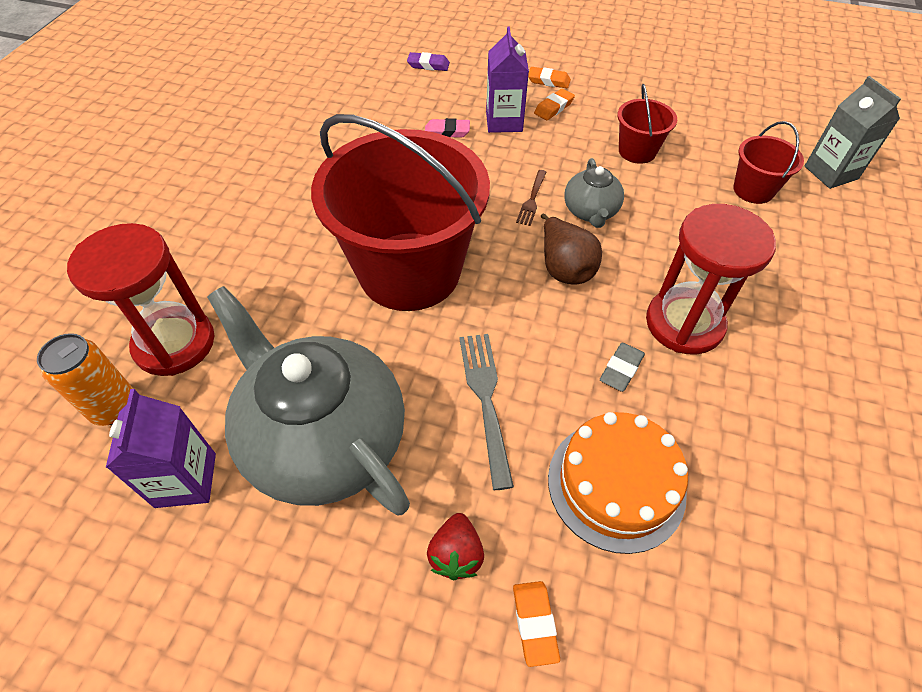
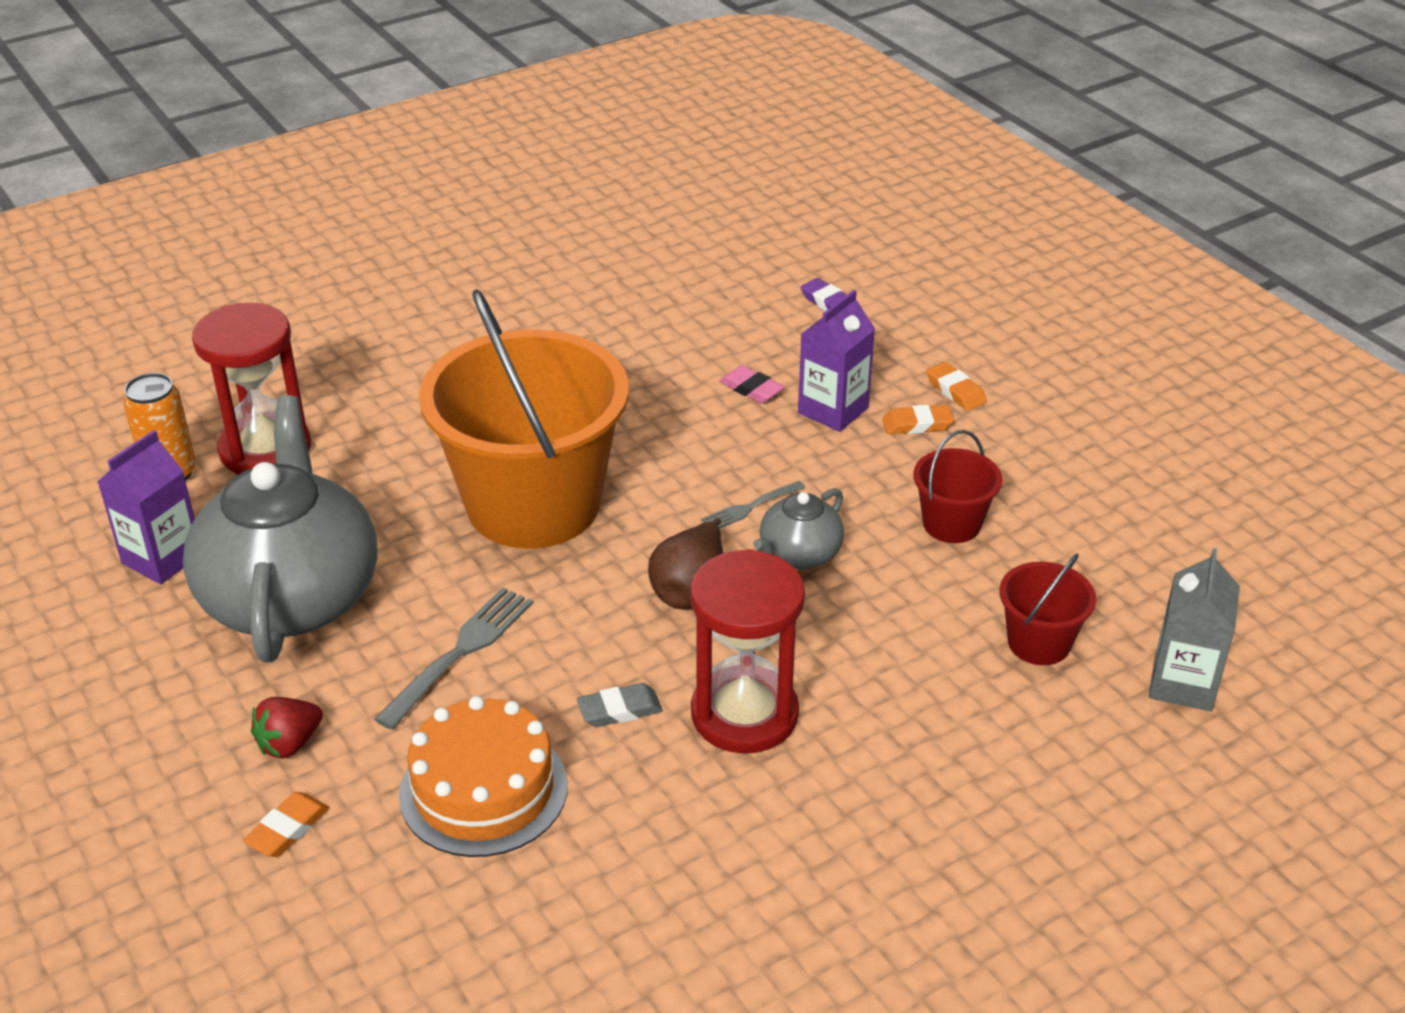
camera: 40 degrees right, 15 degrees down
red bucket [311,114,490,311] -> orange bucket [419,289,629,549]
brown fork [516,170,546,226] -> grey fork [701,481,805,529]

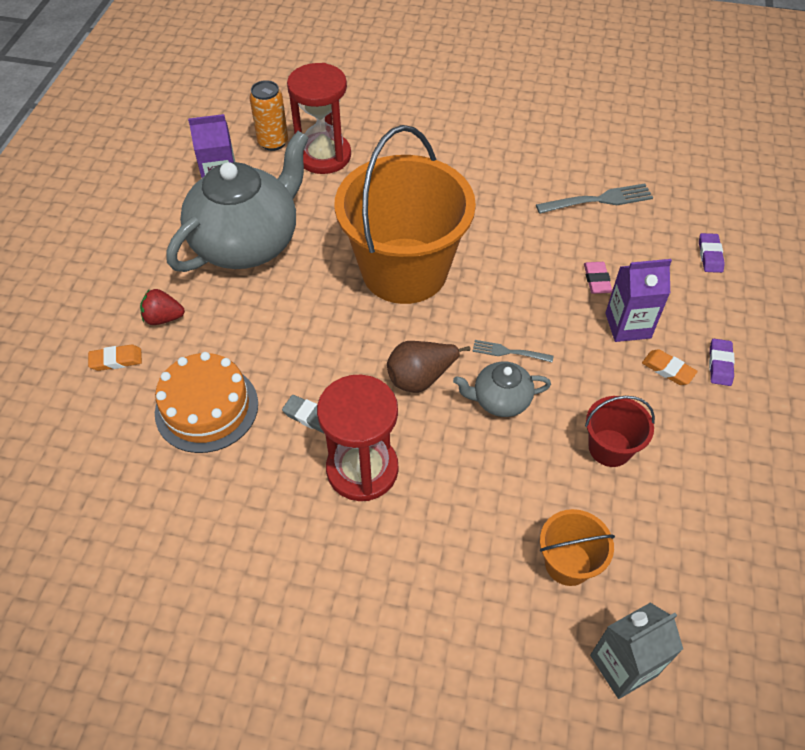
camera: 45 degrees right, 15 degrees up
grey fork [374,587,533,730] -> grey fork moved to [536,183,653,214]
orange eraser [926,362,987,411] -> purple eraser [709,339,735,386]
red bucket [999,554,1096,665] -> orange bucket [540,509,615,586]

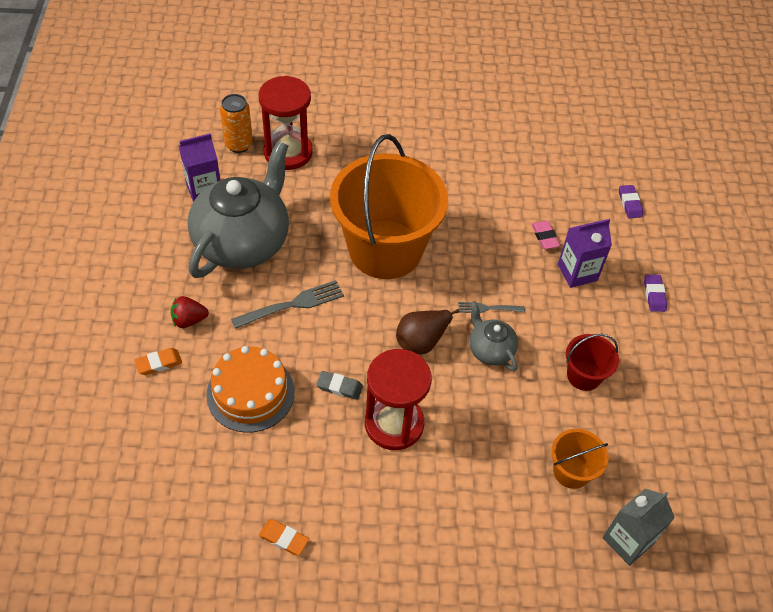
camera: 15 degrees left, 0 degrees up
grey teapot [453,361,551,417] -> grey teapot turned 75 degrees clockwise [469,301,518,371]
grey fork [536,183,653,214] -> grey fork moved to [231,280,344,329]
orange eraser [642,349,698,385] -> orange eraser moved to [259,519,309,555]

